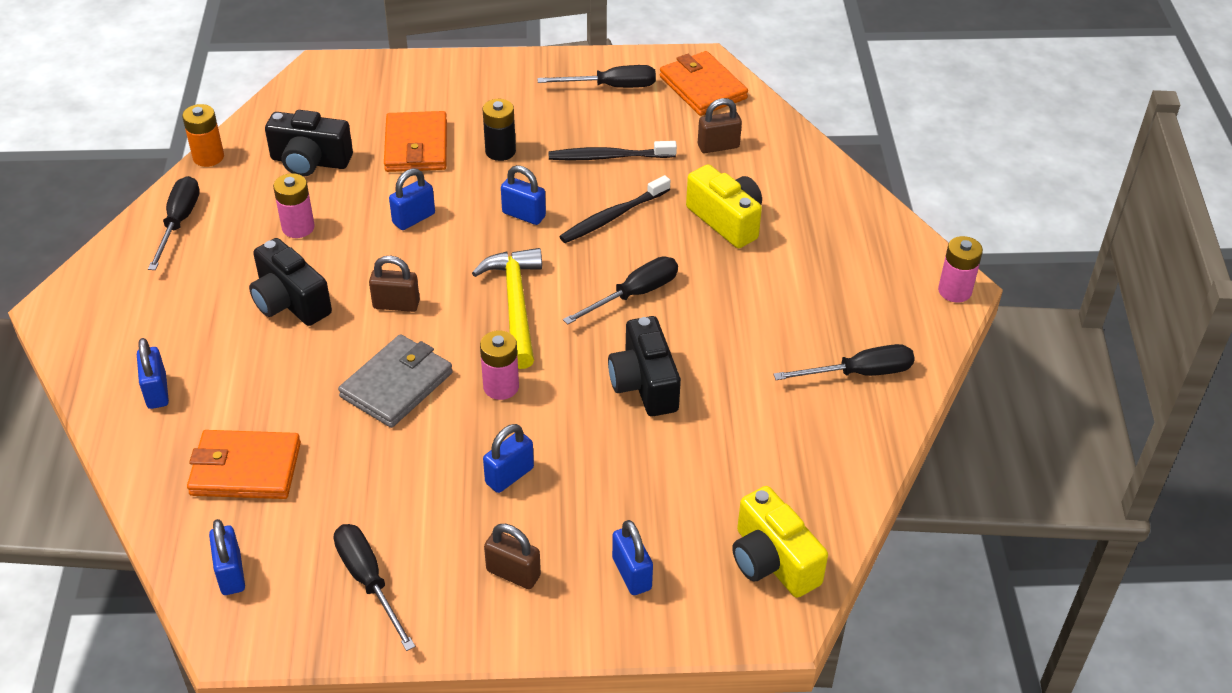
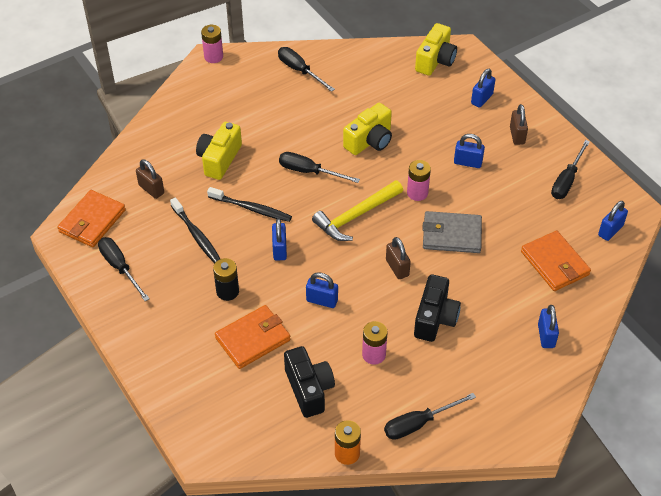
camera: 120 degrees left, 5 degrees up
blue padlock [137,338,169,409] -> blue padlock turned 45 degrees counterclockwise [538,305,559,348]
black camera [608,316,681,416] -> yellow camera [343,103,392,155]

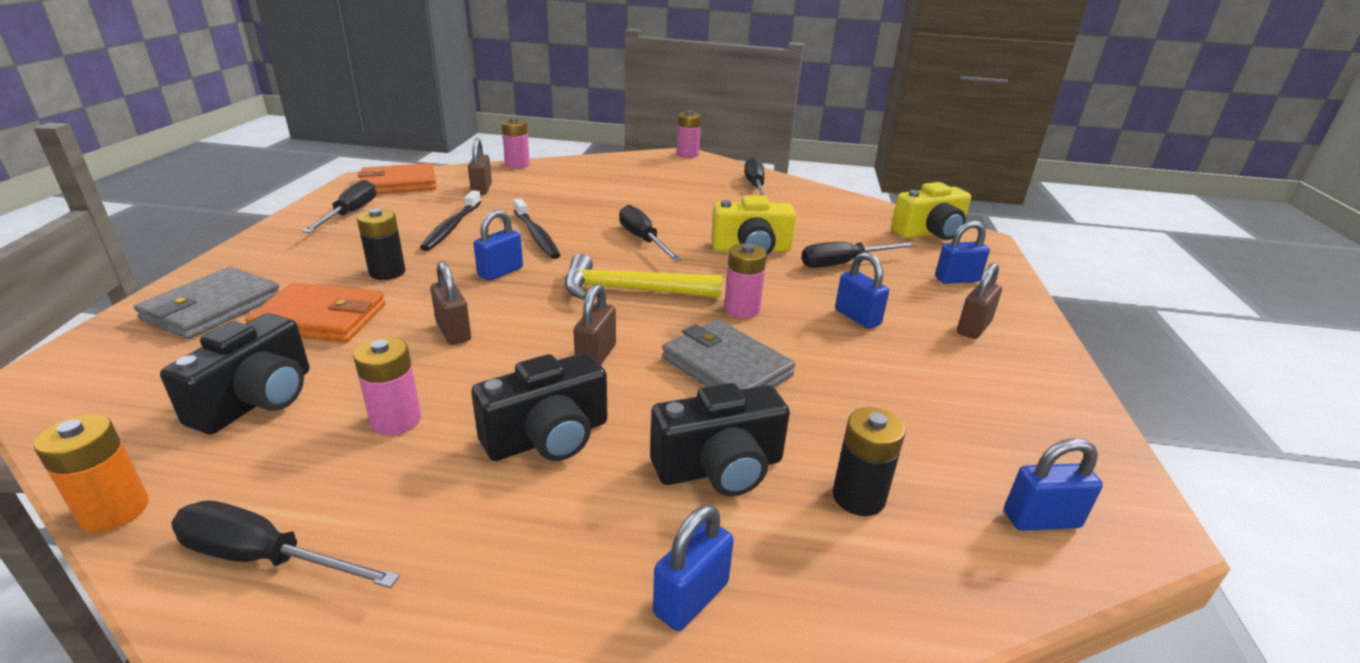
camera: 40 degrees right, 20 degrees down
yellow camera [196,122,242,180] -> none
blue padlock [306,272,338,308] -> brown padlock [430,261,471,345]
orange wallet [521,231,591,291] -> black battery [833,407,905,516]
black screwdriver [551,140,590,199] -> black screwdriver moved to [801,242,916,268]
none -> grey wallet [134,267,280,339]
none -> pink battery [501,117,530,169]
none -> black camera [650,383,790,496]

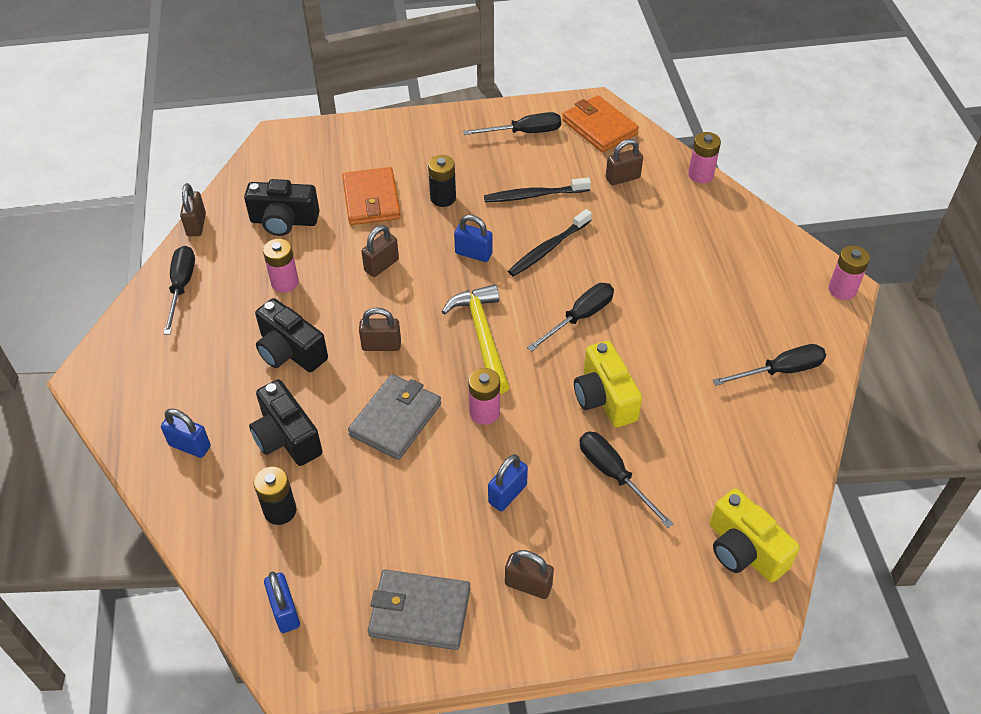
camera: 75 degrees right, 20 degrees up
orange battery [33,414,149,532] -> brown padlock [180,183,206,236]
grey wallet [134,267,280,339] -> grey wallet moved to [368,569,470,650]
blue padlock [935,220,990,284] -> none

